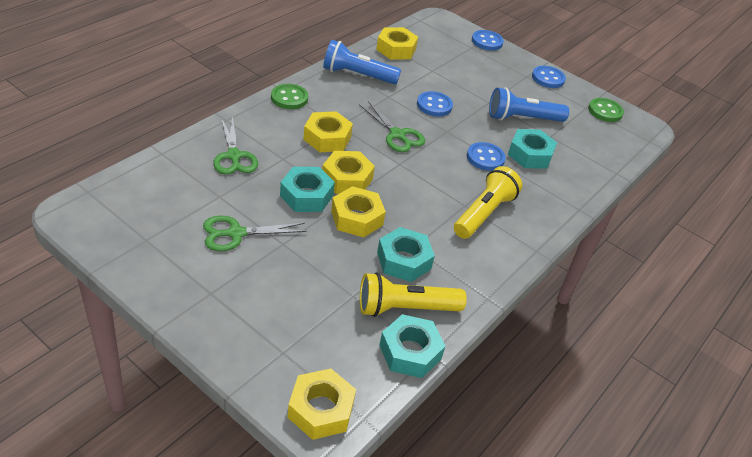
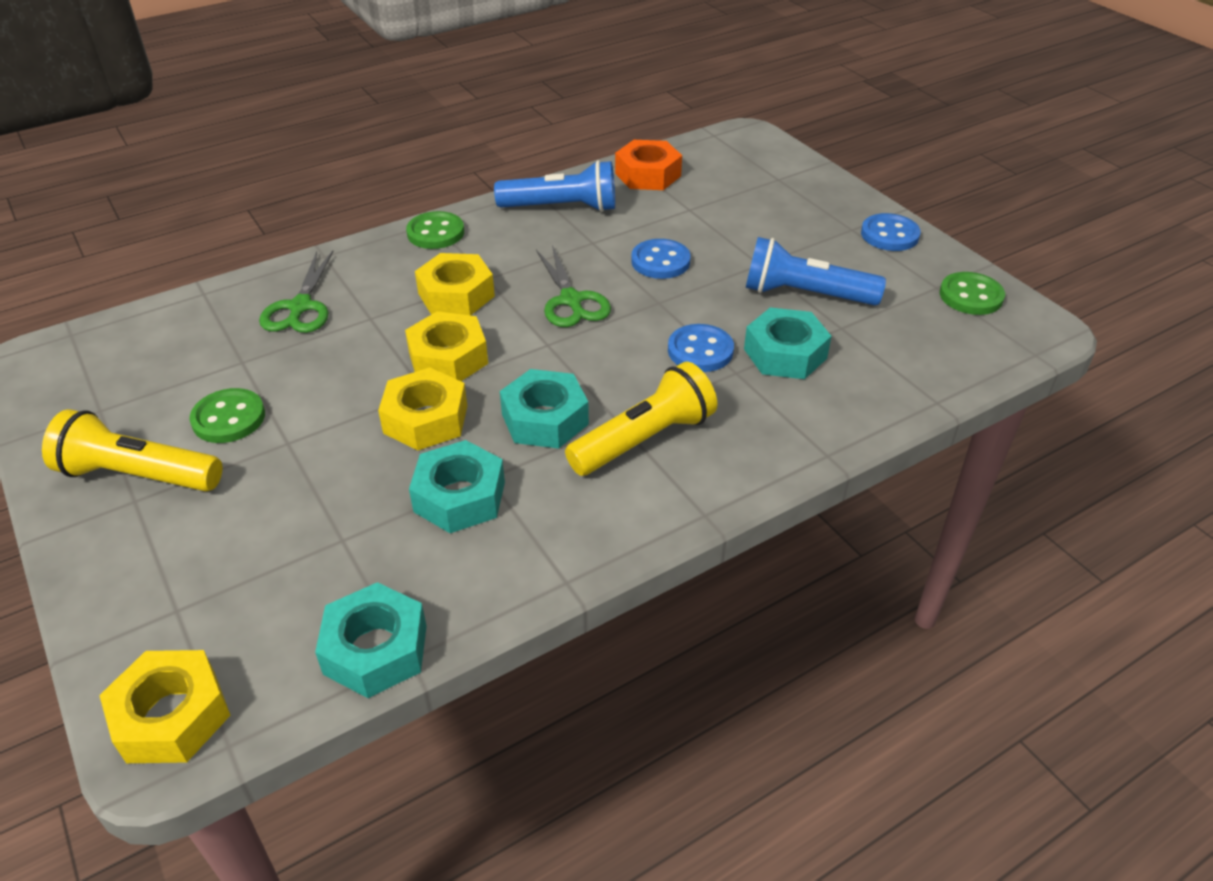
camera: 25 degrees right, 0 degrees up
green scissors [203,216,307,251] -> green button [189,388,265,443]
turquoise nut [280,167,335,212] -> turquoise nut moved to [500,369,589,449]
blue flashlight [323,40,401,84] -> blue flashlight turned 150 degrees clockwise [494,160,615,212]
yellow flashlight [360,272,467,317] -> yellow flashlight moved to [42,409,222,491]
yellow nut [376,27,418,60] -> orange nut [615,140,682,190]
blue button [472,30,504,51] -> none

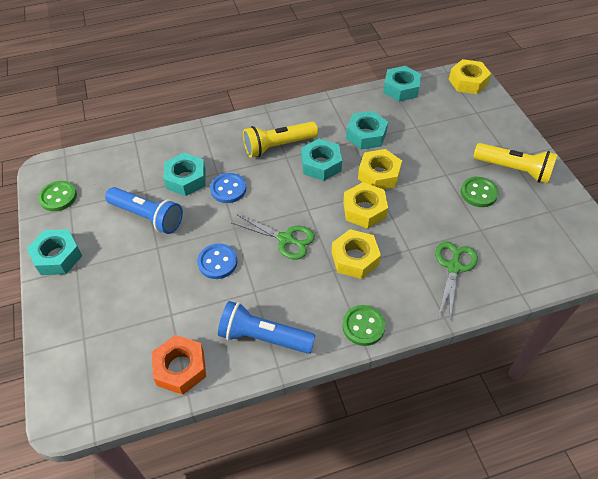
camera: 165 degrees left, 10 degrees up
green scissors [536,245,611,327] -> green scissors turned 120 degrees clockwise [232,214,315,259]
blue button [861,213,921,251] -> turquoise nut [27,229,82,275]

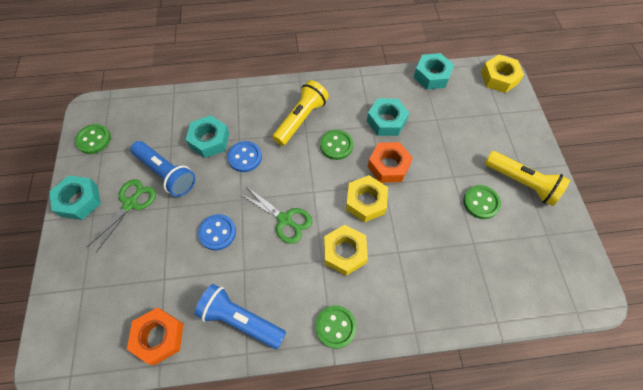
camera: 10 degrees right, 10 degrees up
yellow flashlight [243,122,318,158] -> yellow flashlight turned 135 degrees clockwise [272,80,329,146]
turquoise nut [301,139,342,181] -> green button [320,130,353,160]
yellow nut [358,149,402,189] -> orange nut [368,142,413,183]
green scissors [435,242,478,320] -> green scissors moved to [87,179,156,252]

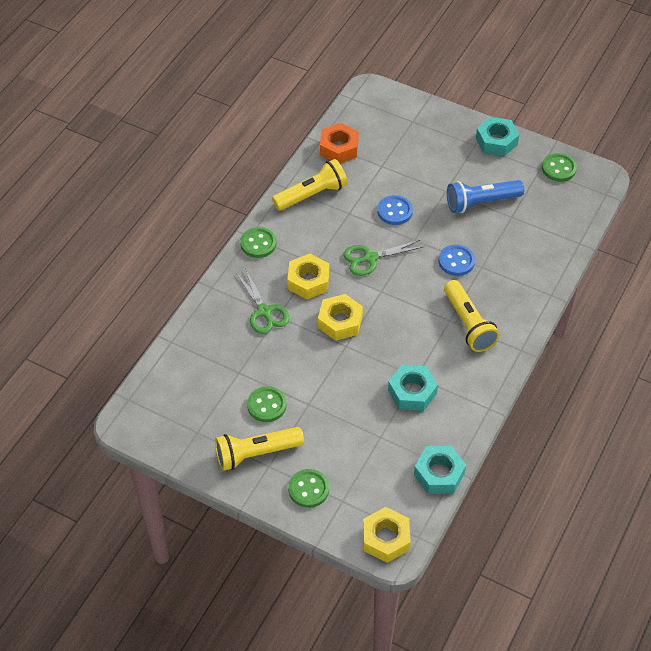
camera: 125 degrees right, 10 degrees down
green scissors [87,179,156,252] -> green scissors moved to [236,270,289,334]
turquoise nut [186,115,229,158] -> none
blue flashlight [194,284,286,349] -> yellow flashlight [272,159,348,211]
green button [320,130,353,160] -> green button moved to [288,469,329,508]
orange nut [368,142,413,183] -> none

